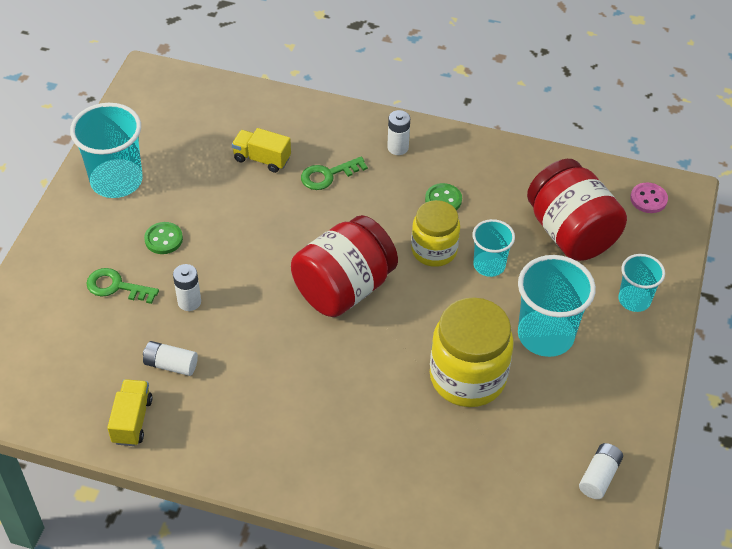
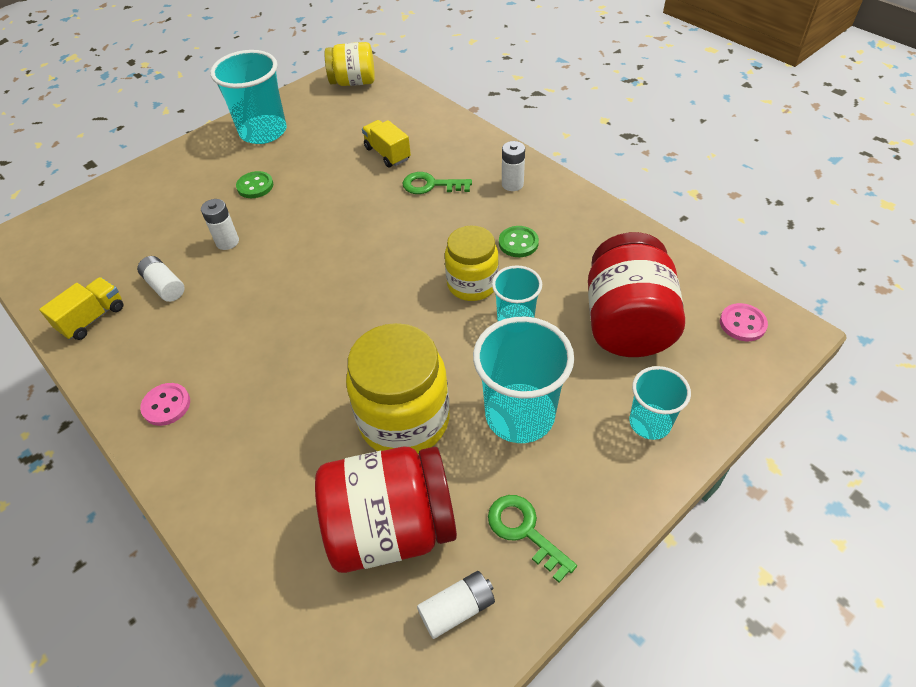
camera: 35 degrees right, 0 degrees up
green key [86,268,159,304] -> green key moved to [488,495,577,583]
red jar [291,215,398,317] -> red jar moved to [315,447,457,573]
none -> pink button [140,383,190,426]
none -> yellow jar [325,42,375,86]

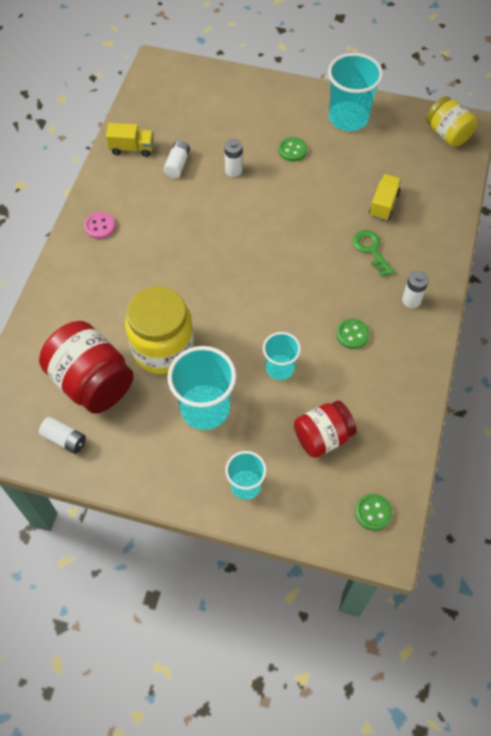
camera: 55 degrees right, 10 degrees up
yellow jar [445,226,499,301] -> none
green key [488,495,577,583] -> none
red jar [588,232,685,357] -> red jar [294,401,357,458], size x0.65
pink button [720,303,768,341] -> green button [355,494,392,531]

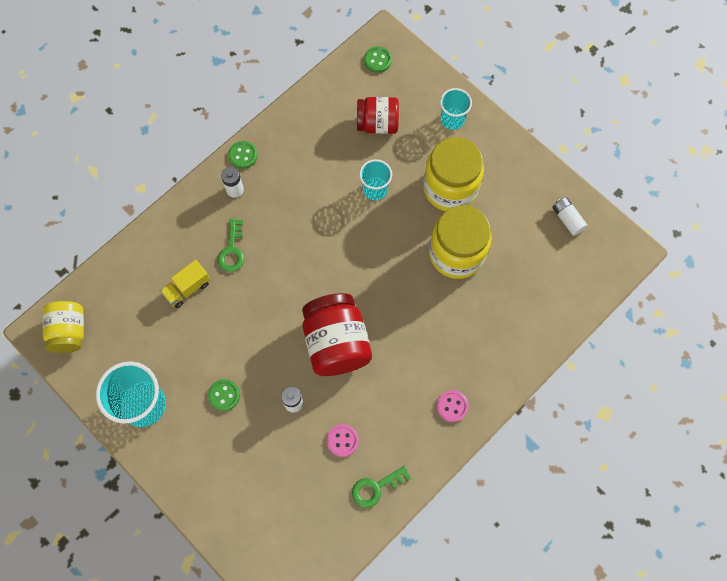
camera: 150 degrees left, 10 degrees up
red jar [39,321,134,414] -> red jar moved to [302,293,372,376]
yellow truck [106,123,154,157] -> green key [352,465,411,508]
white battery [164,140,190,178] -> pink button [327,424,359,457]
turquoise cup [168,346,236,430] -> yellow jar [423,137,484,211]
green button [336,319,370,349] -> green button moved to [228,141,258,169]

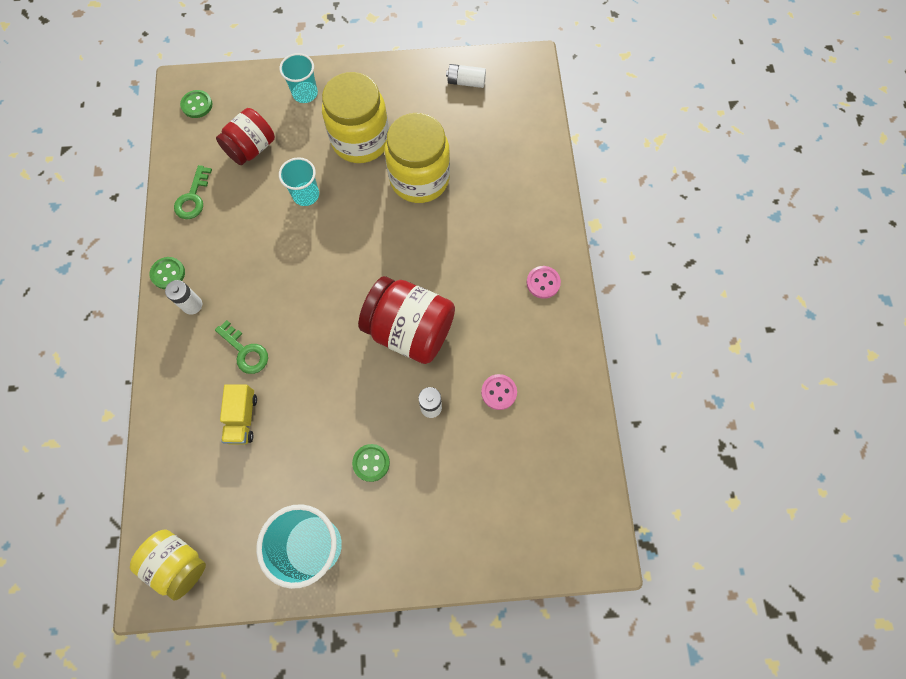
camera: 50 degrees left, 0 degrees up
green key [352,465,411,508] -> green key moved to [174,165,212,219]

